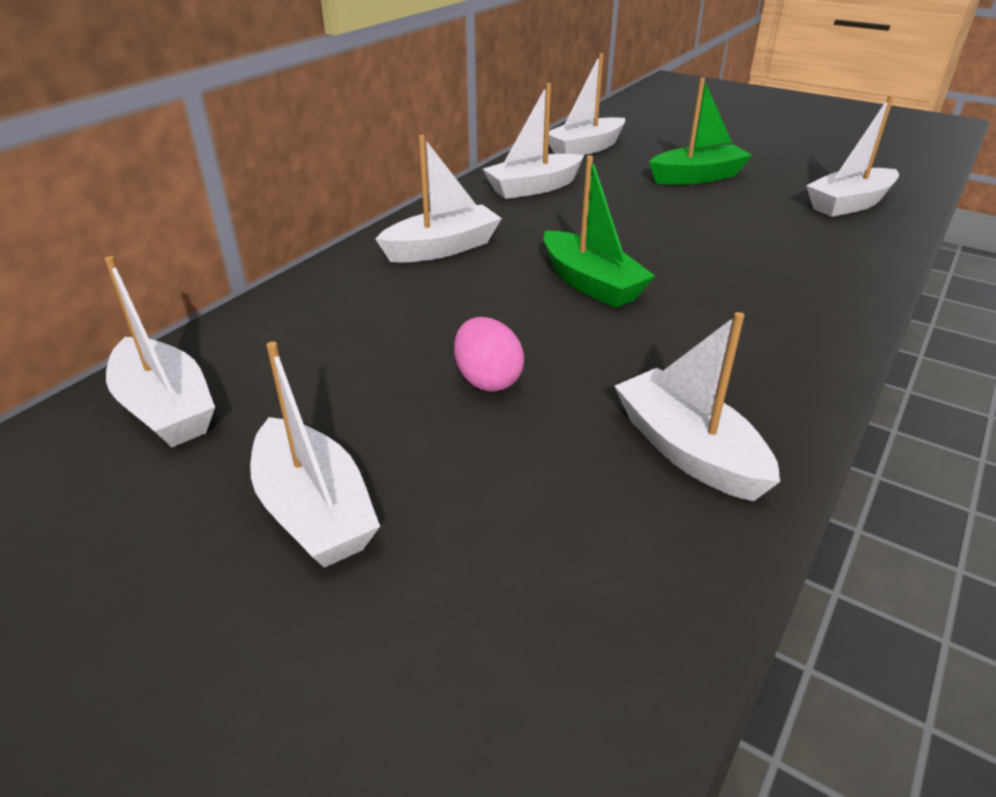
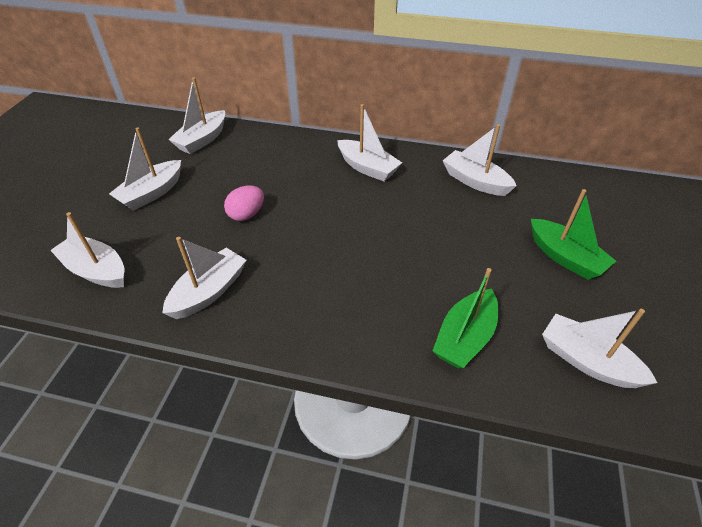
camera: 70 degrees right, 10 degrees up
green boat [543,155,655,308] -> green boat moved to [433,268,498,369]
white boat [549,53,625,155] -> white boat moved to [50,212,124,288]

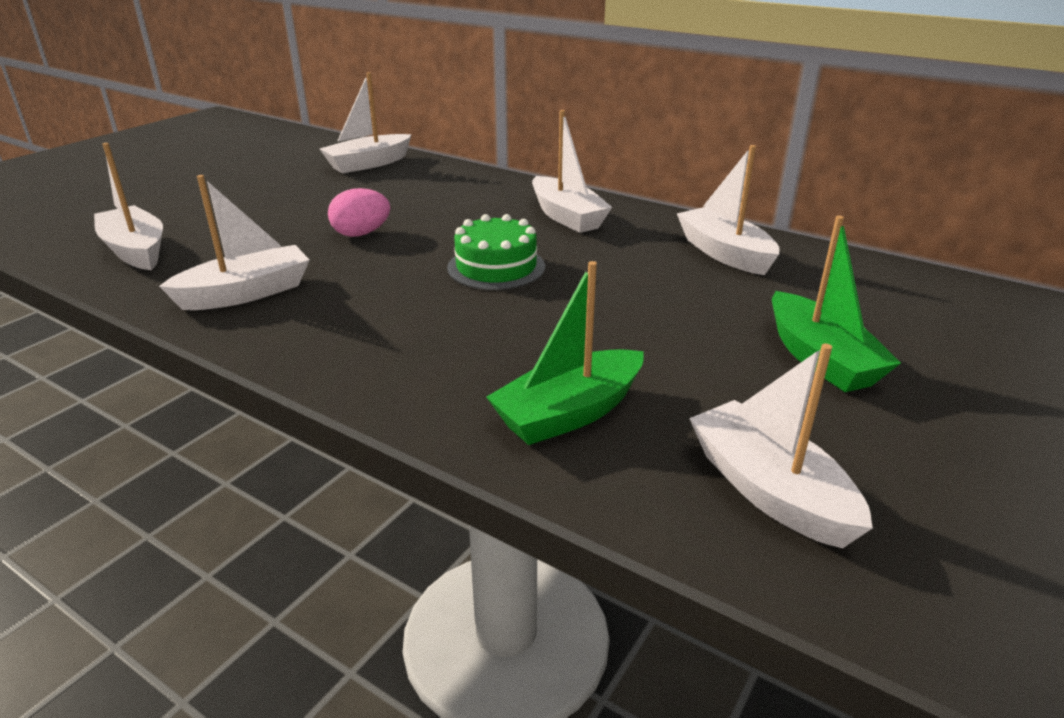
camera: 20 degrees right, 15 degrees down
white boat [109,127,181,211] -> none
none -> green cake [447,214,545,290]

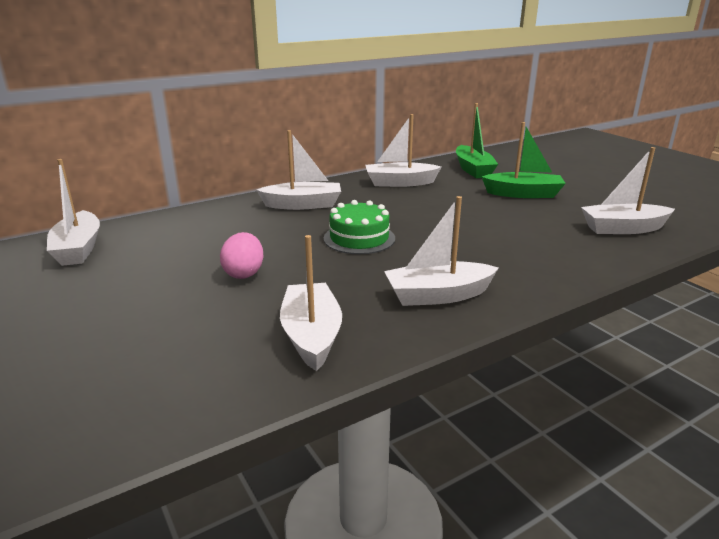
camera: 65 degrees left, 5 degrees down
white boat [94,143,163,270] -> white boat moved to [384,196,499,306]
green boat [486,261,644,445] -> green boat moved to [456,103,498,178]

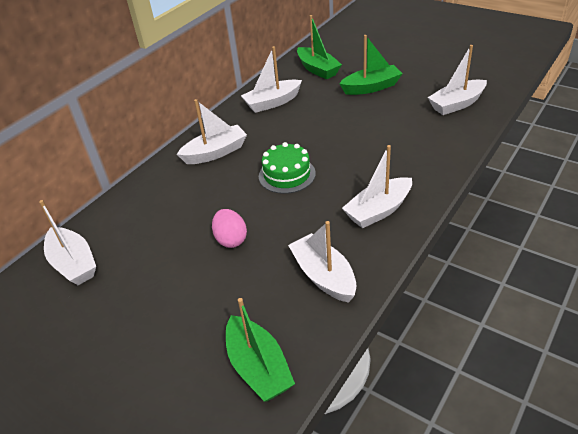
camera: 20 degrees left, 15 degrees up
none -> green boat [226,298,295,401]

